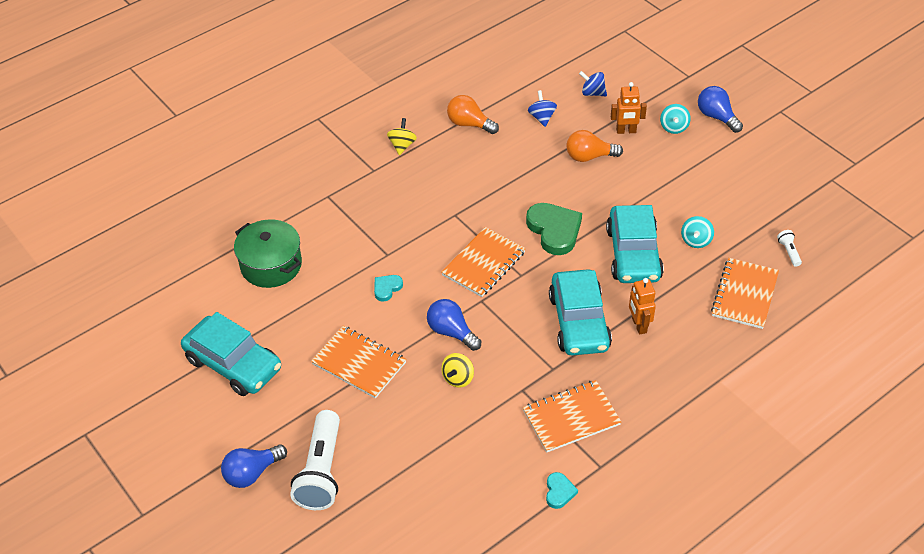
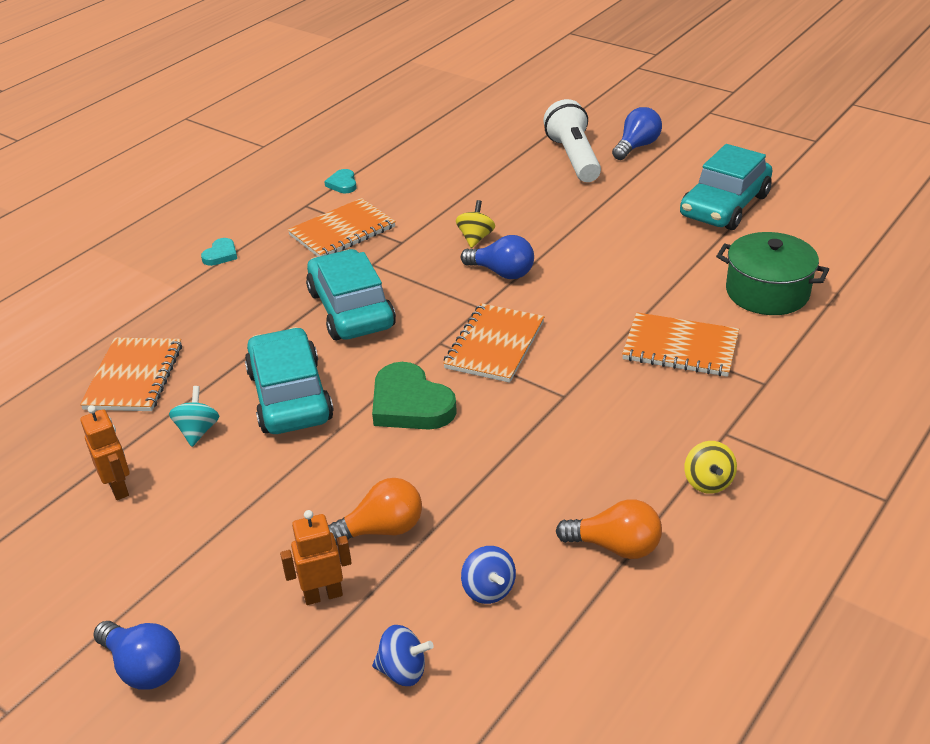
camera: 165 degrees right, 10 degrees down
turquoise car [181,312,281,396] -> turquoise car turned 75 degrees counterclockwise [680,144,772,230]
orange notebook [311,326,407,399] -> orange notebook moved to [622,312,739,377]
turquoise heart [374,275,403,302] -> turquoise heart moved to [201,238,237,266]
orange robot [629,278,656,335] -> orange robot moved to [80,405,130,500]
turquoise spinning top [660,104,691,134] -> none
white flashlight [777,230,802,267] -> none

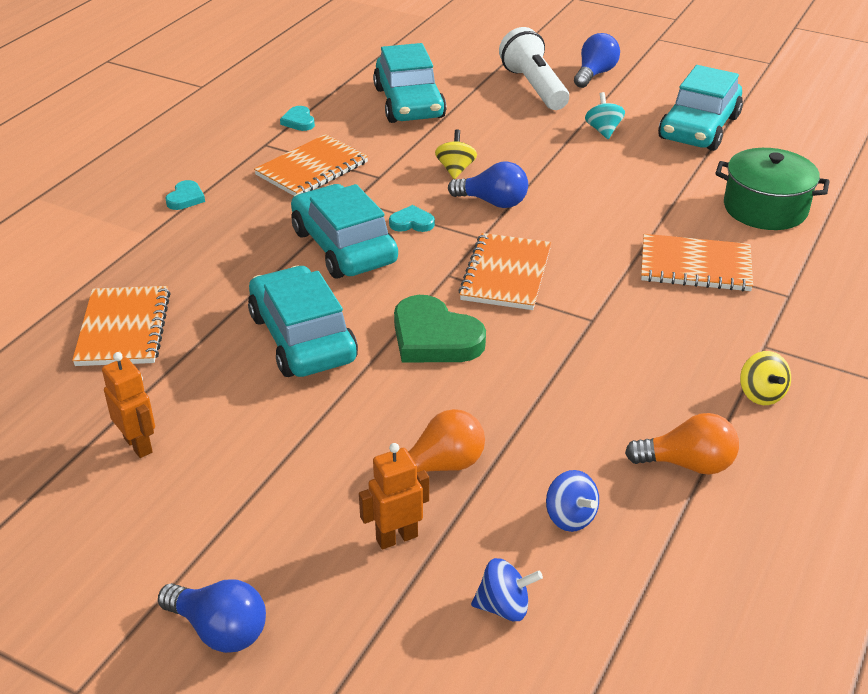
camera: 10 degrees left, 0 degrees up
turquoise spinning top [169,386,219,447] -> turquoise spinning top moved to [585,92,625,139]
none -> turquoise car [373,43,447,123]
none -> turquoise heart [389,205,435,232]

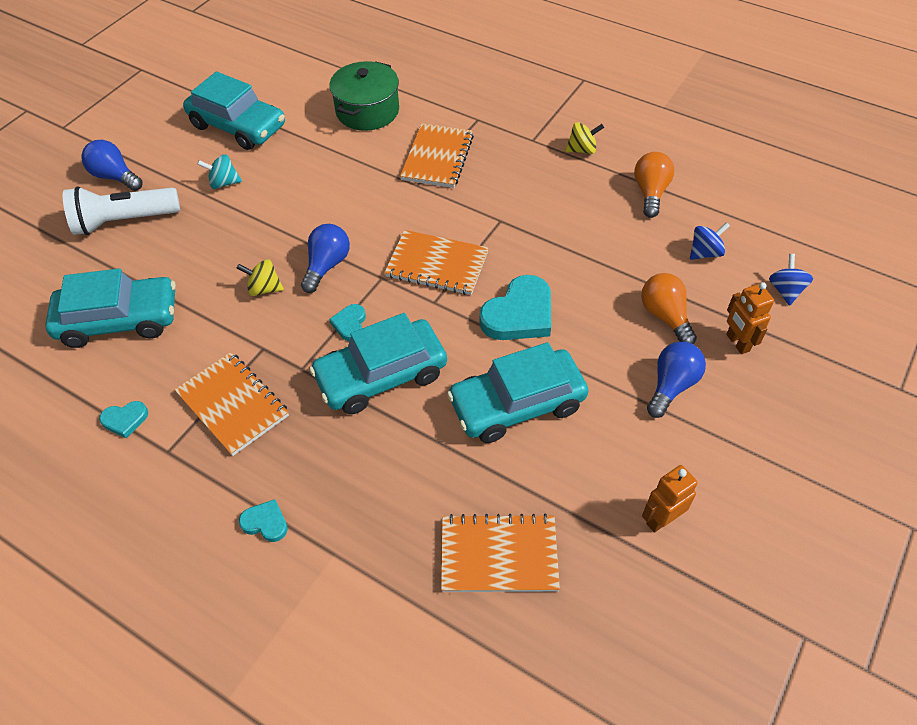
camera: 85 degrees left, 15 degrees up
blue light bulb [158,580,266,653] -> blue light bulb moved to [647,341,706,418]
green heart [394,295,486,362] -> turquoise heart [479,275,551,340]

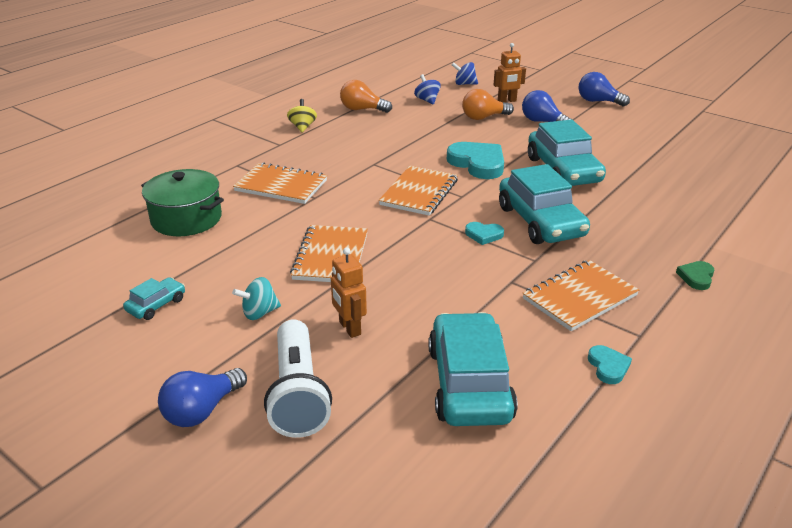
camera: 85 degrees left, 20 degrees down
turquoise car [183,71,285,150] -> turquoise car [123,277,185,320], size x0.46
turquoise spinning top [197,155,242,189] -> turquoise spinning top turned 60 degrees clockwise [232,277,281,320]
yellow spinning top [236,259,284,296] -> none
turquoise heart [239,499,288,542] -> green heart [676,261,714,290]
blue light bulb [301,224,350,293] -> blue light bulb moved to [578,72,630,107]
orange notebook [441,513,560,592] -> orange notebook moved to [290,225,368,282]
orange robot [642,465,698,533] -> orange robot moved to [331,248,367,338]

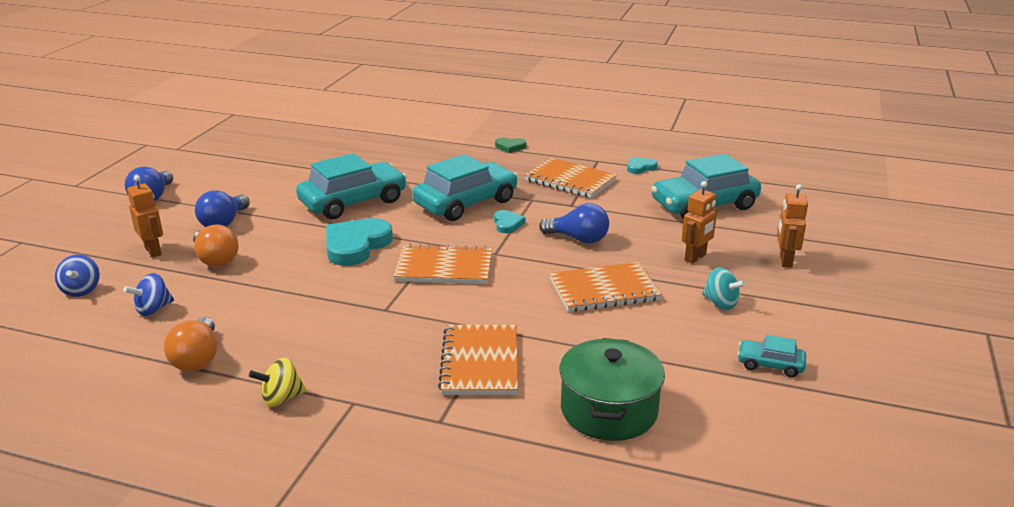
camera: 110 degrees left, 5 degrees down
blue light bulb [158,368,247,427] -> blue light bulb moved to [539,203,609,244]
white flashlight [264,319,332,438] -> orange robot [777,184,808,268]

